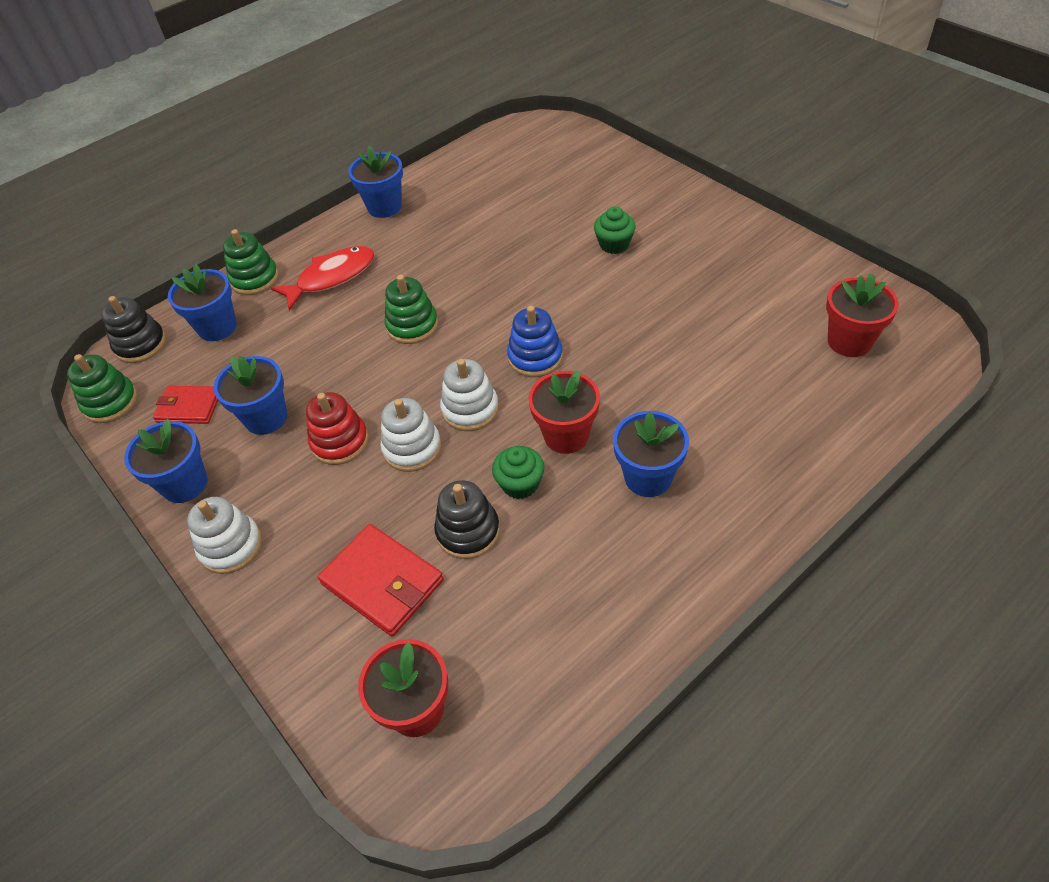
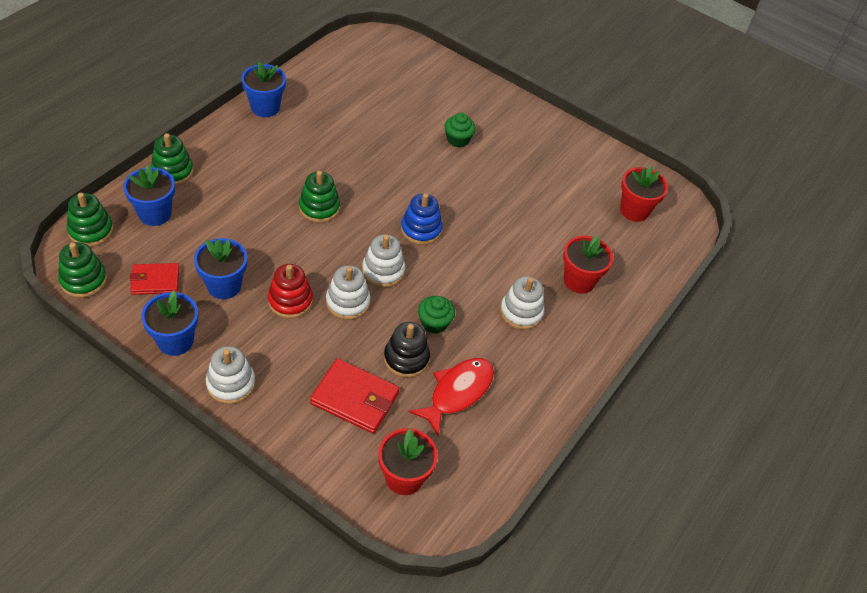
camera: 25 degrees left, 0 degrees up
black stacking toy [101,296,166,363] -> green stacking toy [67,193,114,247]
red fish [270,246,375,311] -> red fish moved to [409,358,494,436]
red flower pot [528,370,600,454] -> red flower pot moved to [563,235,613,294]
blue flower pot [613,411,689,497] -> white stacking toy [500,276,544,330]

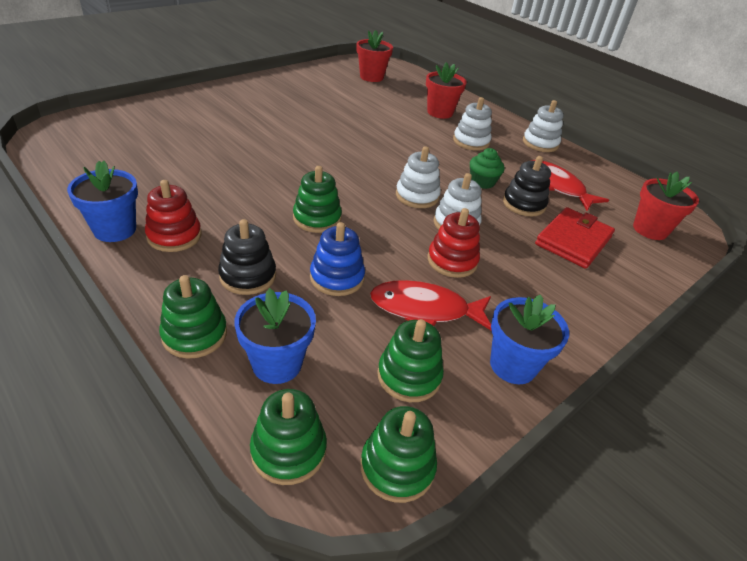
camera: 75 degrees left, 10 degrees down
red wallet [130,263,179,295] -> green stacking toy [377,319,444,402]
blue flower pot [194,238,247,299] -> red fish [370,280,491,330]
white stacking toy [206,346,255,404] -> white stacking toy moved to [523,100,564,152]
blue stacking toy [401,193,442,245] -> blue stacking toy moved to [310,222,365,296]
green cupcake [444,113,476,147] -> none
none -> red stacking toy [145,180,201,252]
none -> black stacking toy [218,219,276,295]

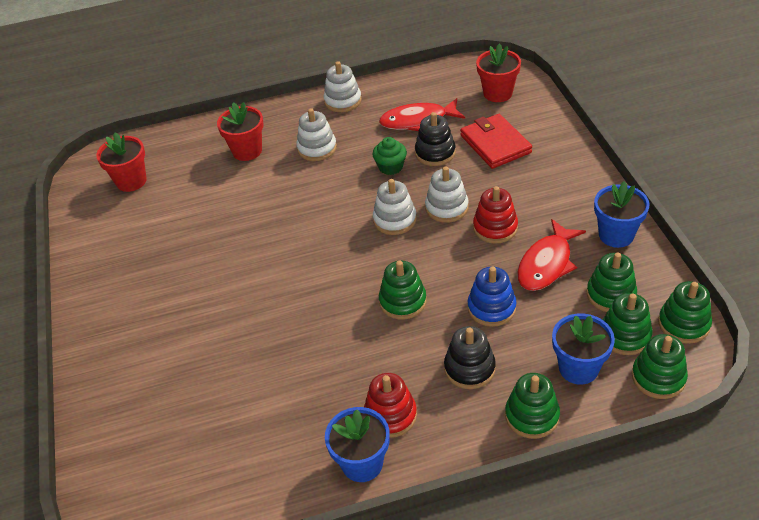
camera: 55 degrees left, 5 degrees up
none -> green stacking toy [603,293,653,355]

